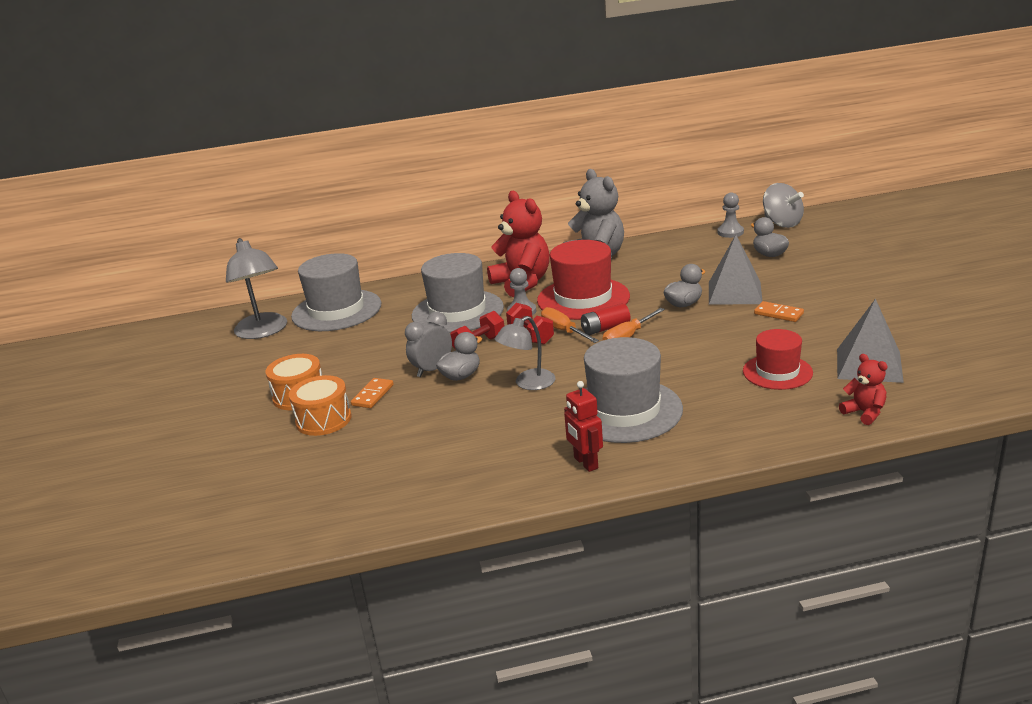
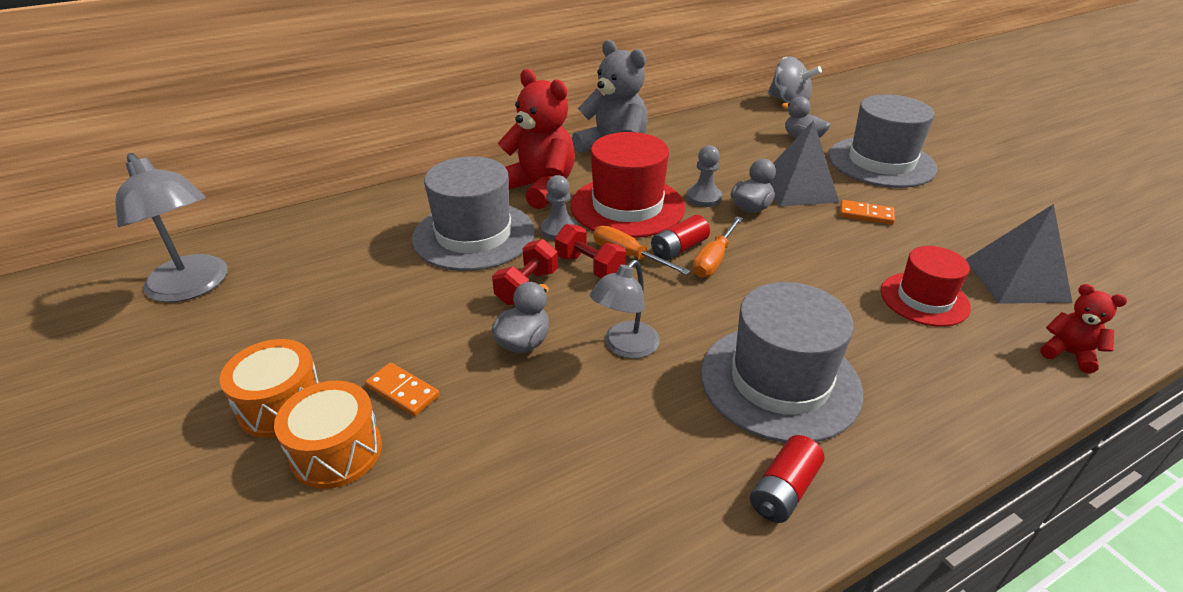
camera: 20 degrees left, 10 degrees up
grey hat [291,253,381,331] -> grey hat moved to [828,94,937,188]
orange domino [351,378,394,408] -> orange domino turned 60 degrees counterclockwise [365,362,439,416]
grey clock [405,311,452,377] -> none
red robot [564,381,603,472] -> red battery [750,435,825,523]
grey pawn [717,192,744,238] -> grey pawn moved to [687,145,722,207]

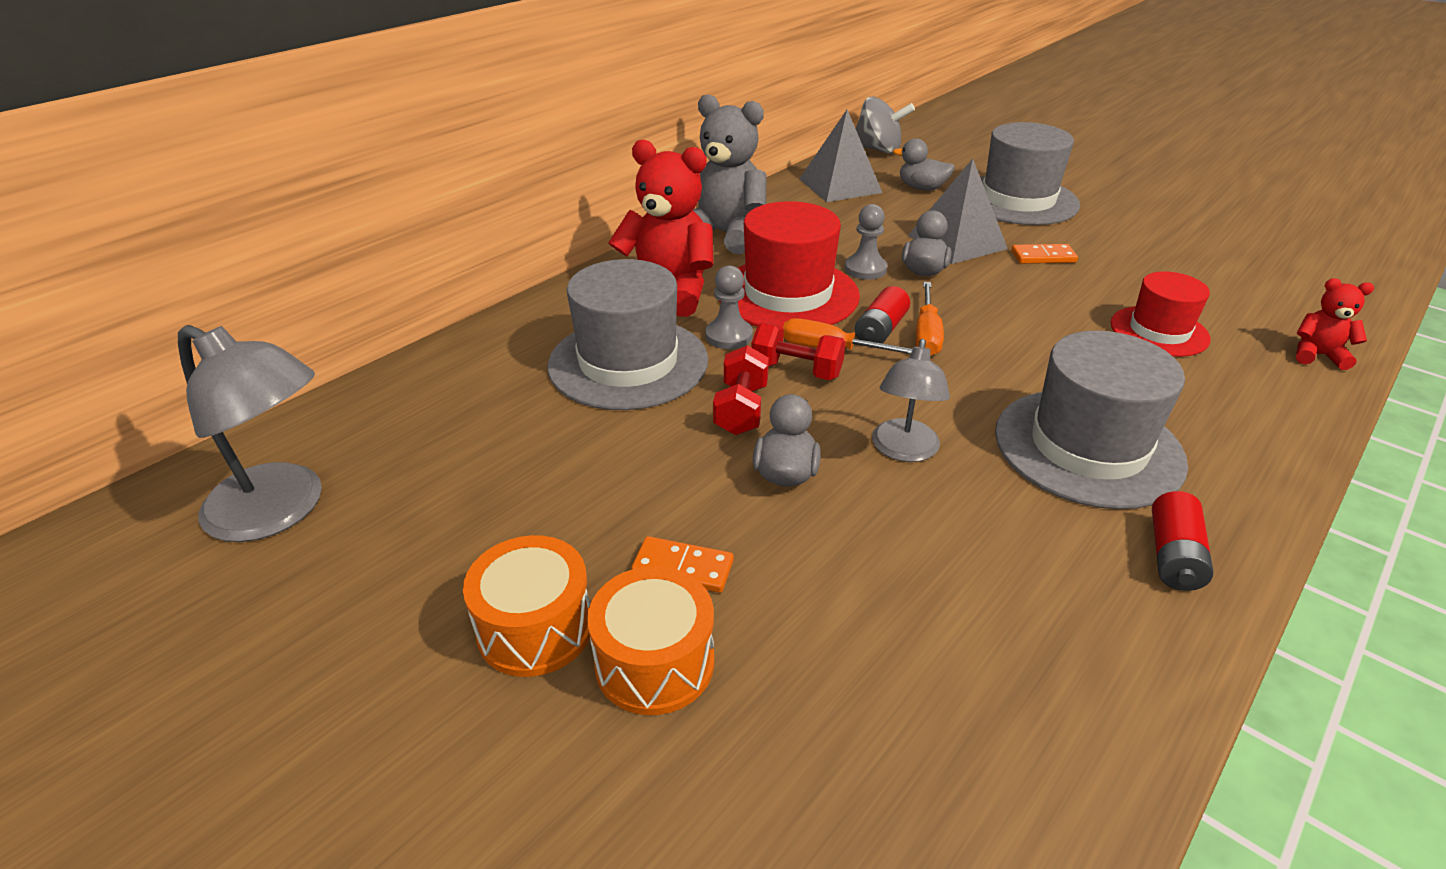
camera: 20 degrees left, 0 degrees up
grey pyramid [965,204,1073,304] -> grey pyramid moved to [800,110,882,202]

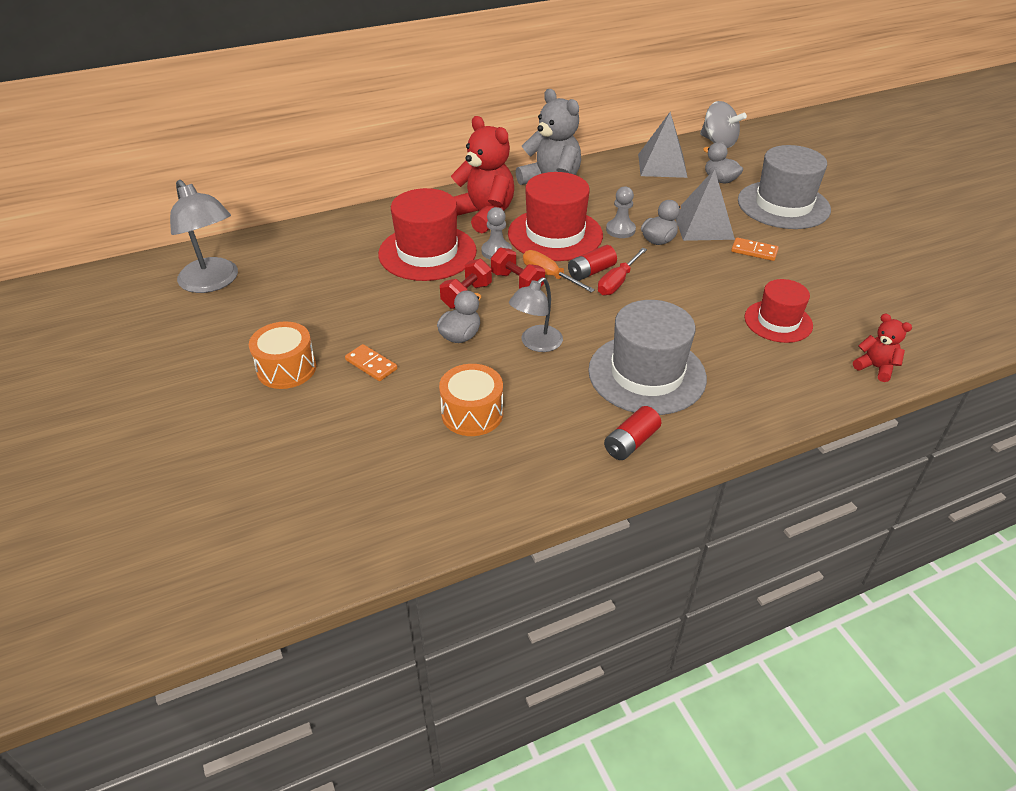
camera: 25 degrees right, 5 degrees up
grey hat [548,259,708,410] -> red hat [378,188,477,281]
orange drum [587,566,714,715] -> orange drum moved to [439,364,503,436]
orange screwdriver [916,282,944,356] -> red screwdriver [598,247,647,295]

